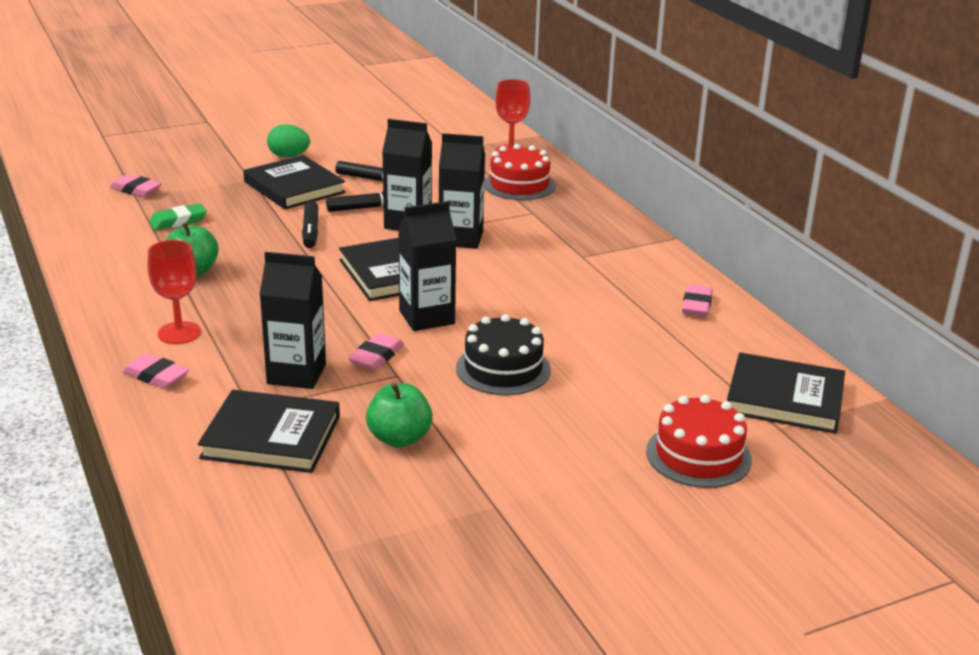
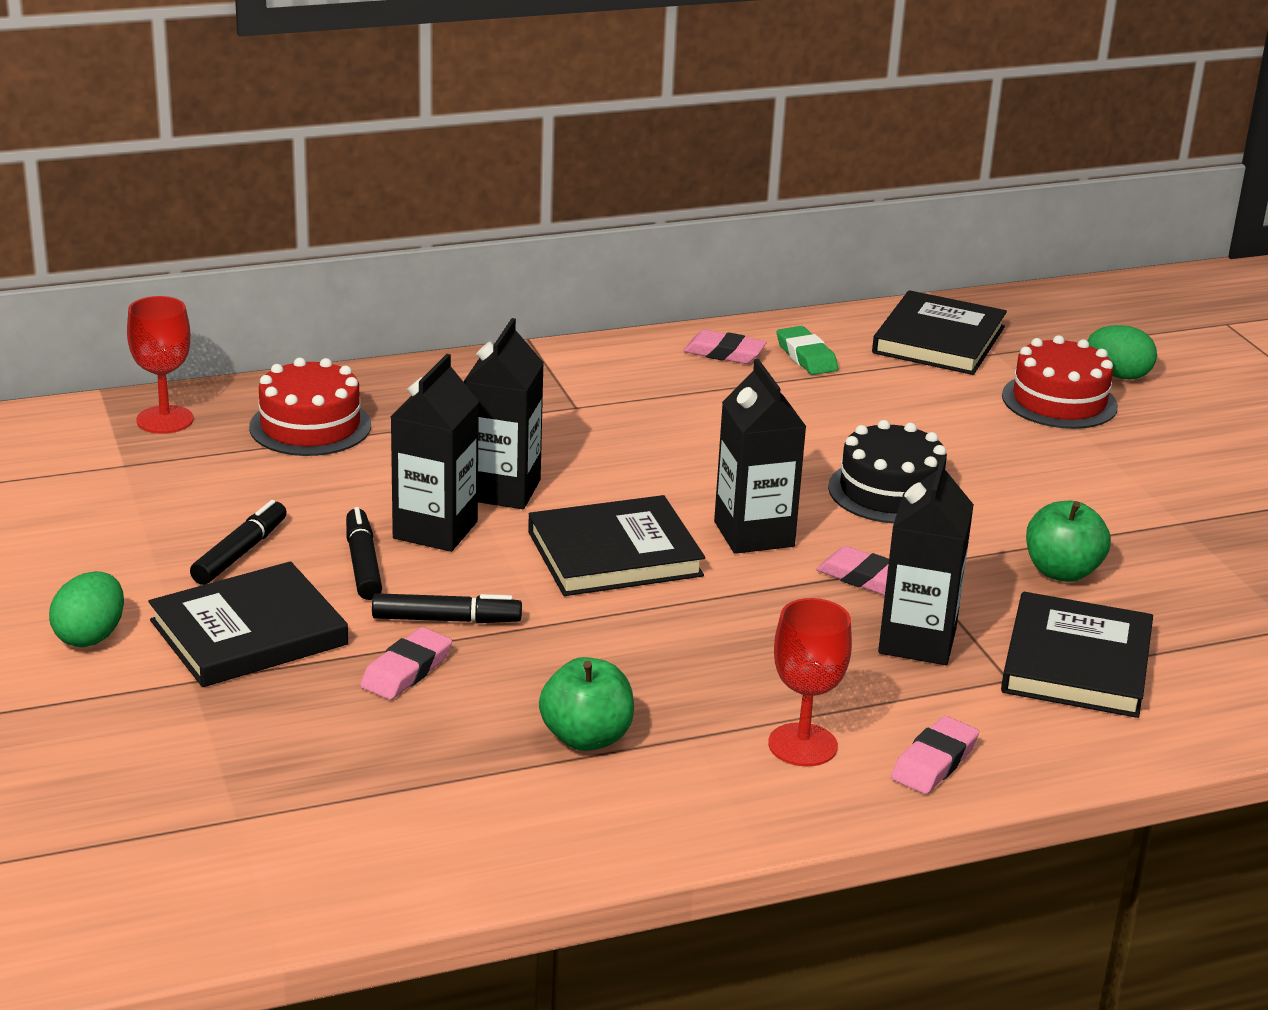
camera: 85 degrees left, 0 degrees up
pink eraser [110,174,162,197] -> pink eraser moved to [360,627,452,700]
green eraser [149,203,207,230] -> green eraser moved to [777,326,838,375]
none -> green egg [1088,325,1157,380]

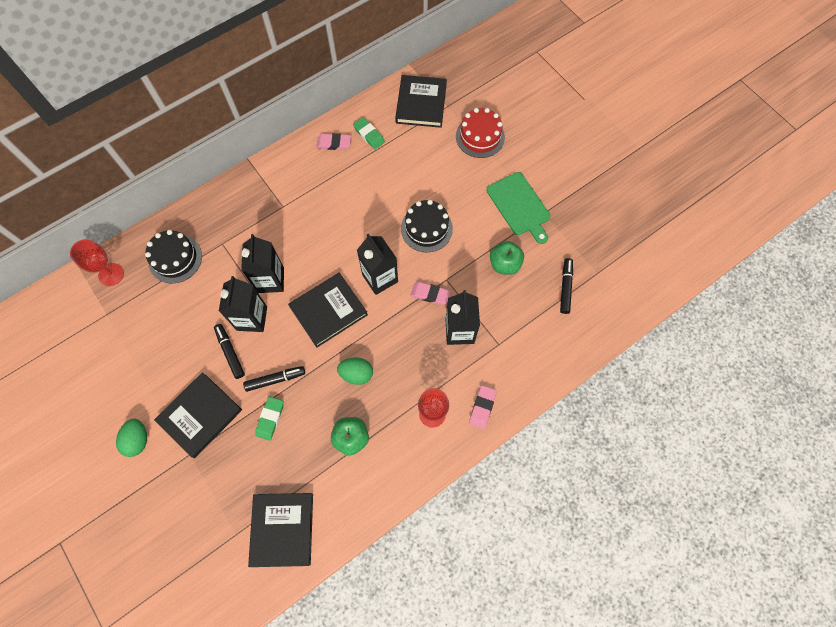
camera: 15 degrees left, 40 degrees up
black marker [190,500,287,585] -> black marker moved to [560,258,573,314]
red cake [249,358,371,456] -> black cake [145,230,202,283]
pink eraser [360,627,452,700] -> green eraser [255,397,284,441]
black book [1001,592,1153,718] -> black book moved to [248,493,313,567]
green egg [1088,325,1157,380] -> green egg moved to [337,358,373,385]
none -> green cutting board [486,172,551,244]

